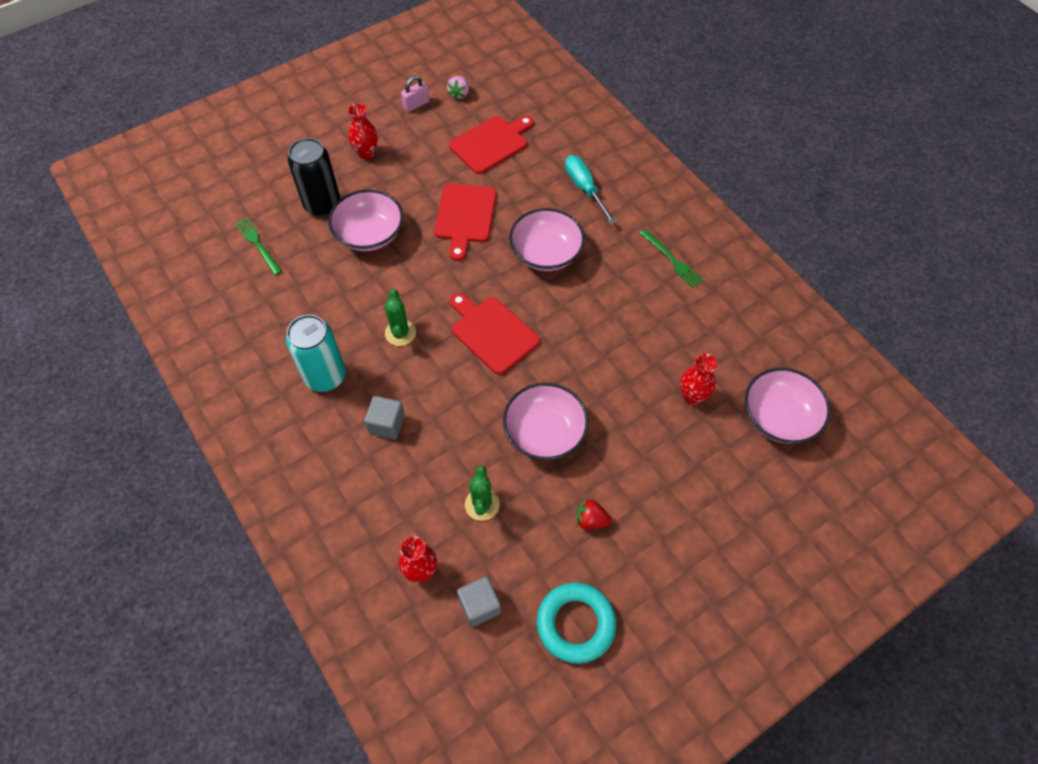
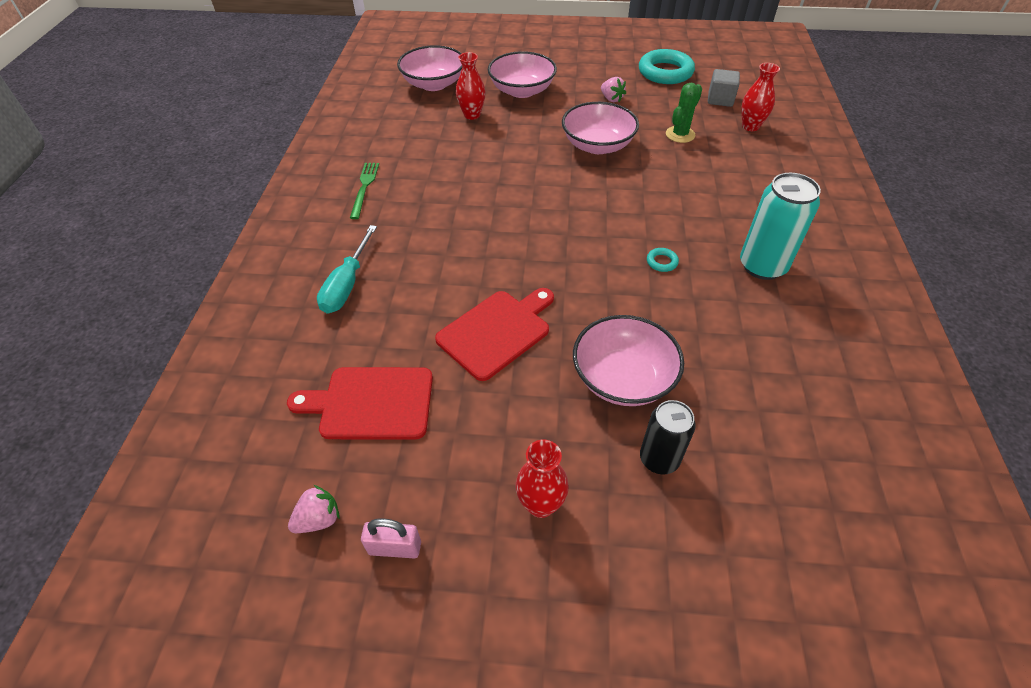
camera: 140 degrees left, 10 degrees down
green fork [235,217,282,275] -> none
black can [288,138,341,217] -> black can [640,400,695,475], size x0.66
grey cube [364,396,405,439] -> none
green cactus [385,289,416,346] -> turquoise ring [647,248,679,272]
red cutting board [450,293,540,375] -> none
pink bowl [509,208,585,271] -> pink bowl moved to [488,51,557,98]
red strawberry [577,499,612,530] -> pink strawberry [601,77,626,102]

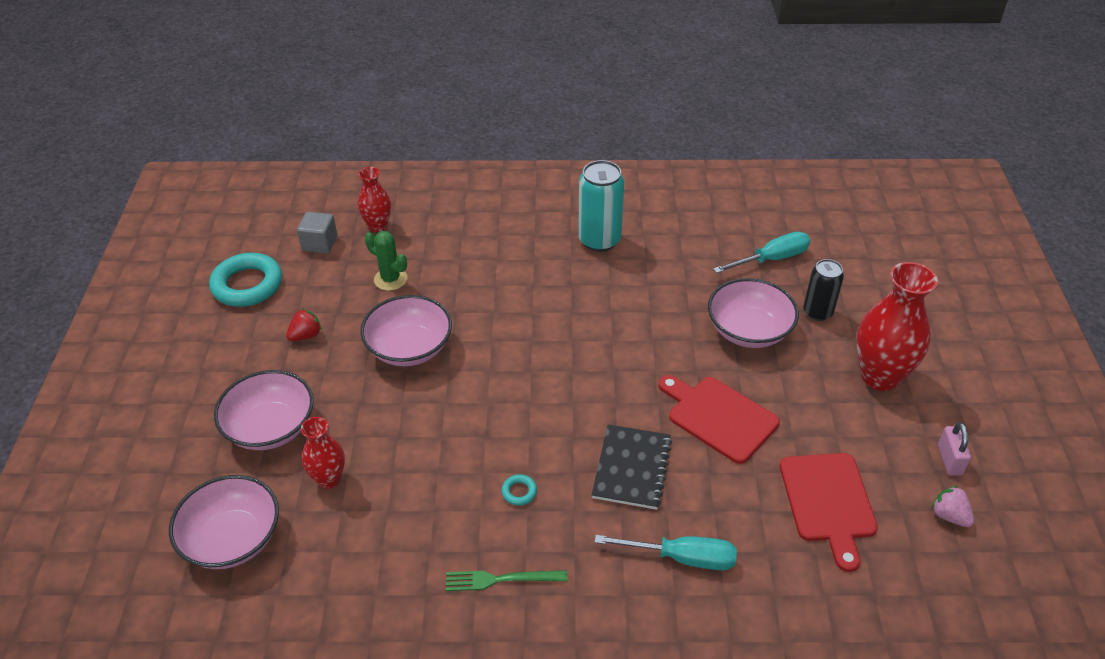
camera: 95 degrees left, 5 degrees down
red vase [516,440,569,518] -> red vase [856,262,938,391], size x1.77
pink strawberry [601,77,626,102] -> red strawberry [286,308,322,341]
turquoise ring [647,248,679,272] -> turquoise ring moved to [501,474,537,506]
none -> black notebook [592,424,672,510]
none -> turquoise screwdriver [713,232,811,273]

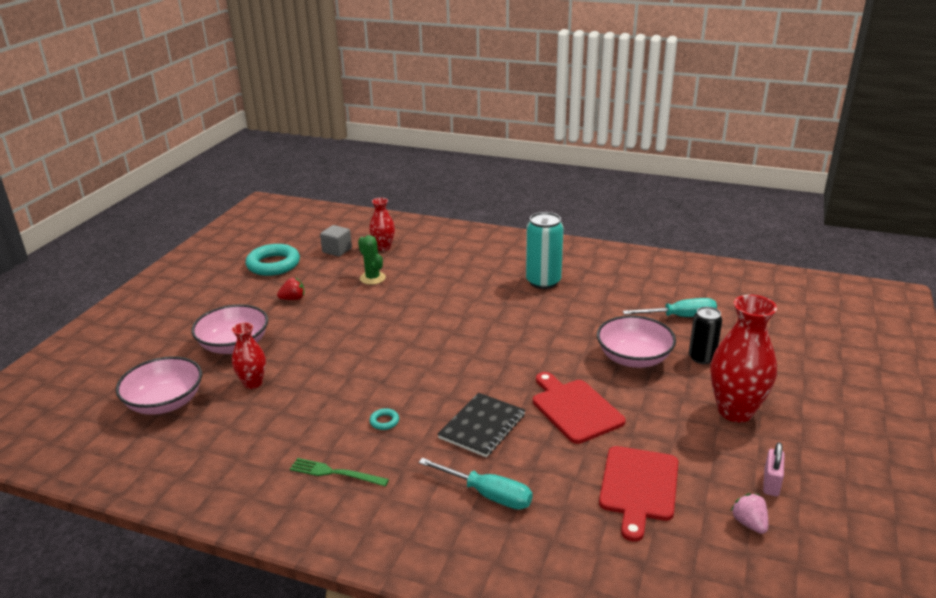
camera: 20 degrees right, 15 degrees down
pink bowl [360,295,452,366] -> none

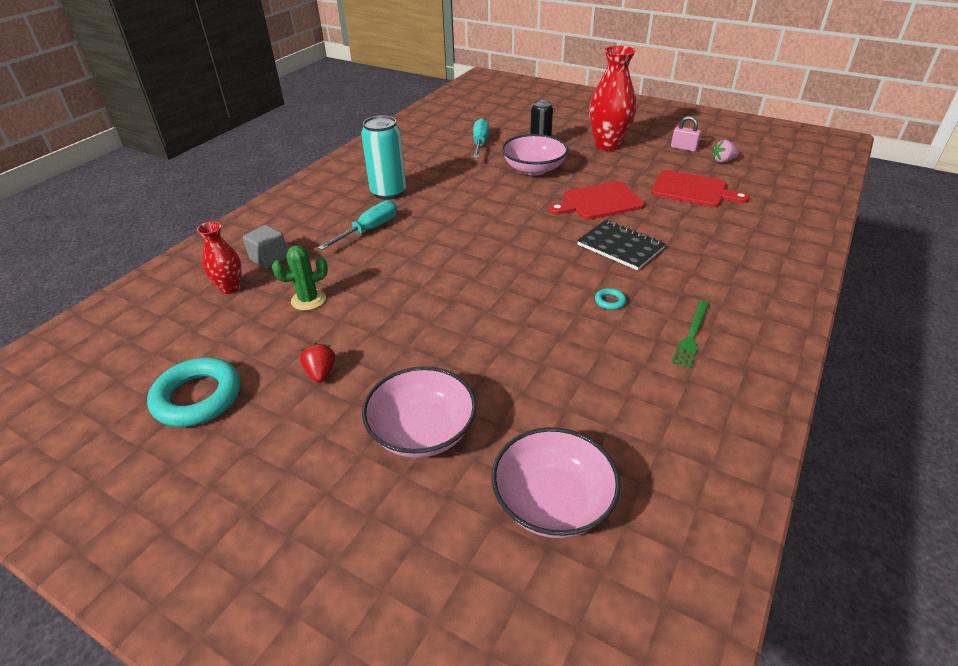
camera: 80 degrees left, 10 degrees up
red vase [232,322,266,389] -> none
grey cube [320,225,352,257] -> grey cube moved to [243,225,288,269]
turquoise screwdriver [419,458,533,510] -> turquoise screwdriver moved to [318,200,397,250]

